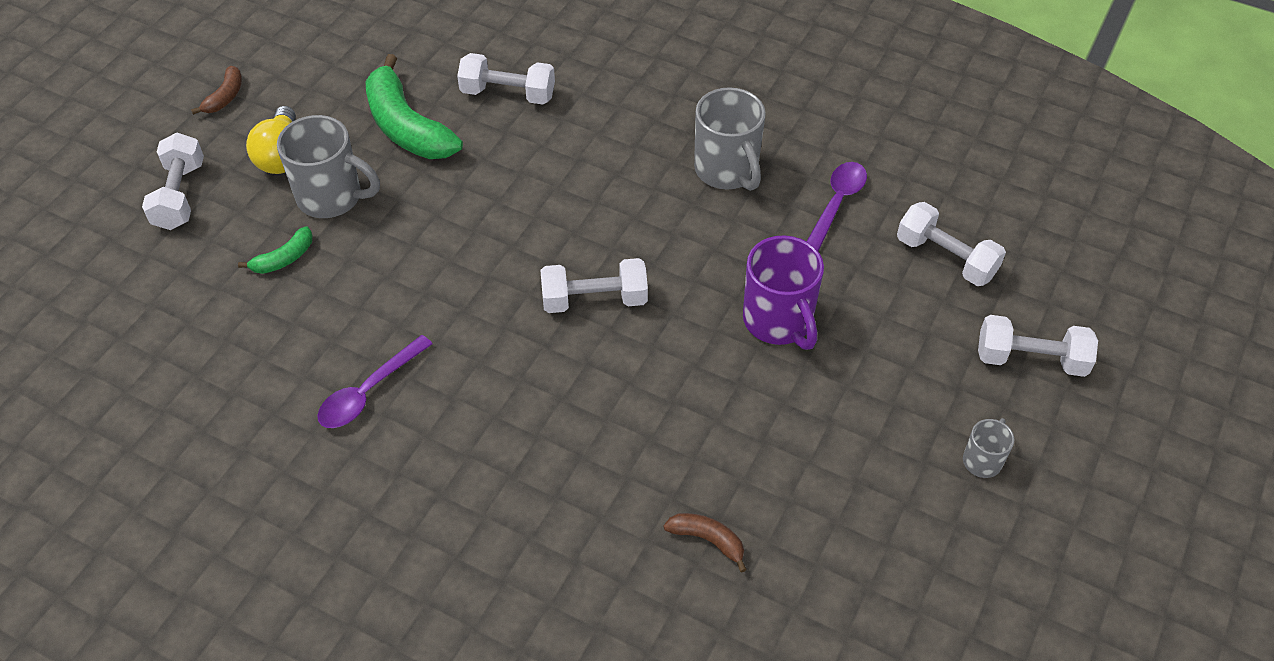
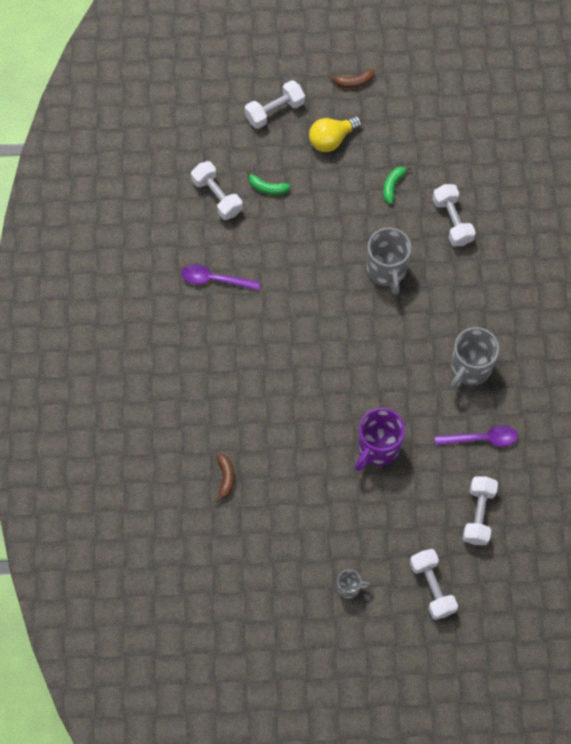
camera: 60 degrees right, 15 degrees up
grey mug [277,115,380,218] -> grey mug moved to [366,227,412,295]
green banana [365,54,463,159] -> green banana [383,166,412,204], size x0.47
white dumbbell [541,258,648,313] -> white dumbbell moved to [191,161,243,220]

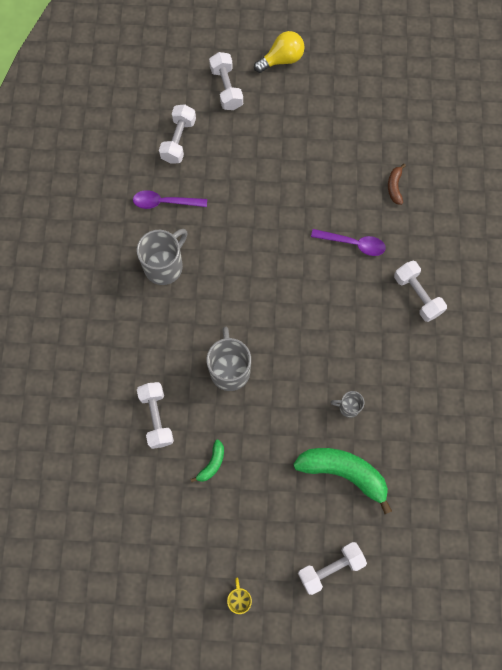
camera: 175 degrees left, 5 degrees up
purple spoon [181,264,260,291] -> purple spoon moved to [311,229,386,256]
white dumbbell [191,161,243,220] -> white dumbbell moved to [394,261,447,322]
green banana [246,170,291,195] -> green banana [293,448,392,514], size x2.12
yellow light bulb [309,116,362,152] -> yellow light bulb moved to [254,31,305,73]
brown banana [329,69,374,88] -> yellow mug [227,577,252,614]
grey mug [337,569,371,599] -> grey mug moved to [330,391,364,418]
purple mug [355,408,405,471] -> none

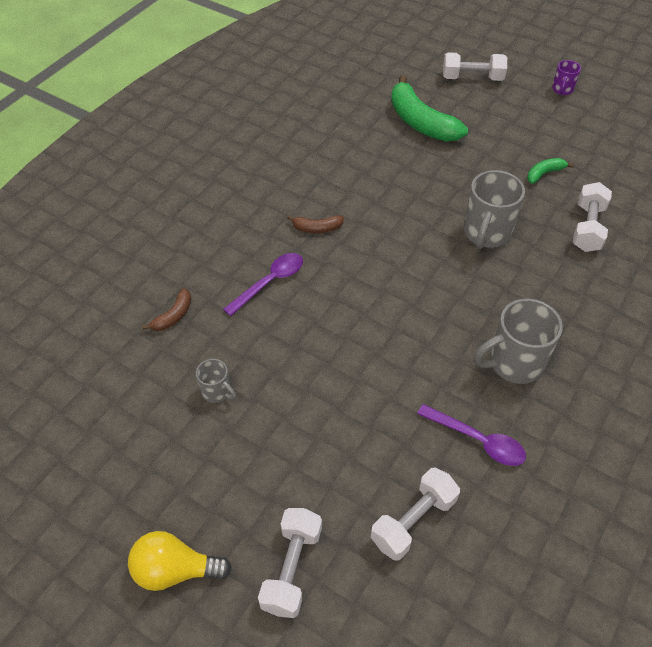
camera: 150 degrees left, 20 degrees down
yellow mug [227,577,252,614] -> purple mug [552,60,581,95]
purple spoon [311,229,386,256] -> purple spoon turned 90 degrees clockwise [223,253,303,316]
grey mug [330,391,364,418] -> grey mug moved to [196,359,236,403]
white dumbbell [394,261,447,322] -> none
none -> brown banana [287,215,344,233]

